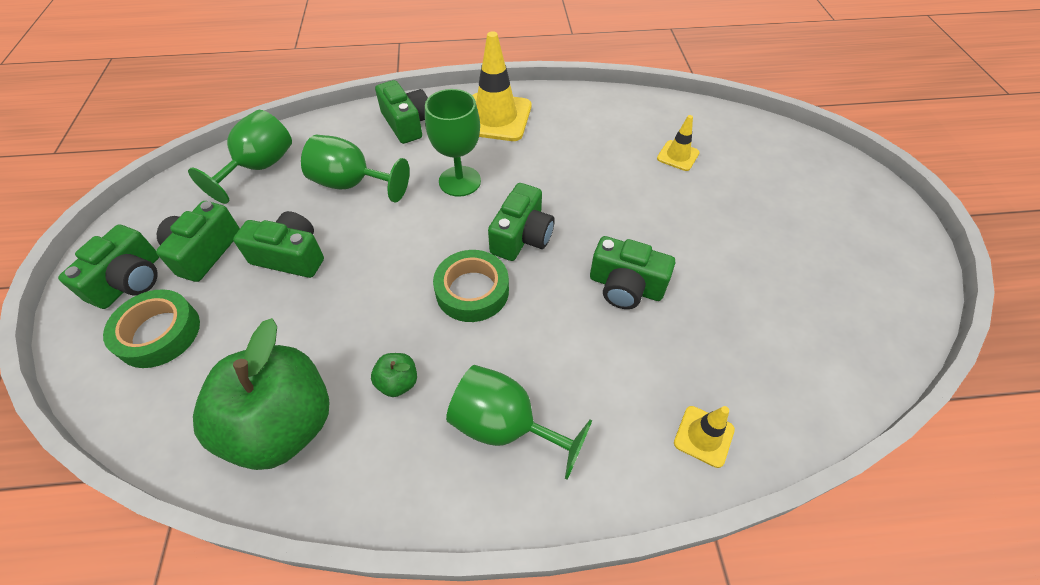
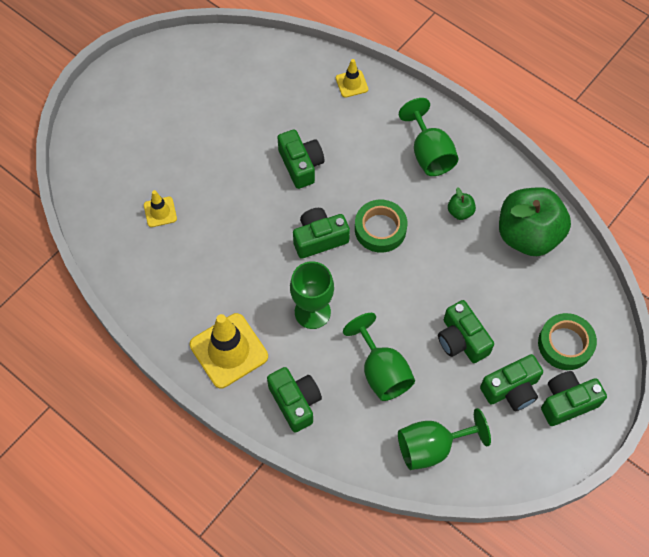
camera: 135 degrees left, 10 degrees up
green camera [375,80,428,144] -> green camera turned 135 degrees clockwise [267,367,322,432]

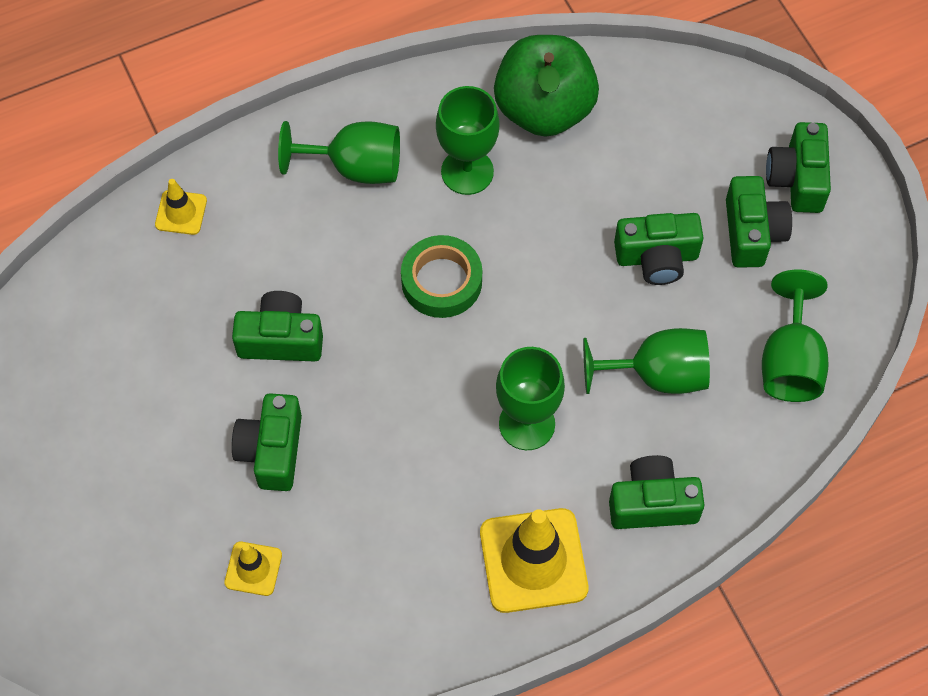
camera: 65 degrees left, 0 degrees up
green camera [293,208,350,259] -> green camera moved to [232,393,302,491]
green apple [448,187,476,220] -> green goblet [436,86,500,195]
green tape [538,313,597,370] -> none

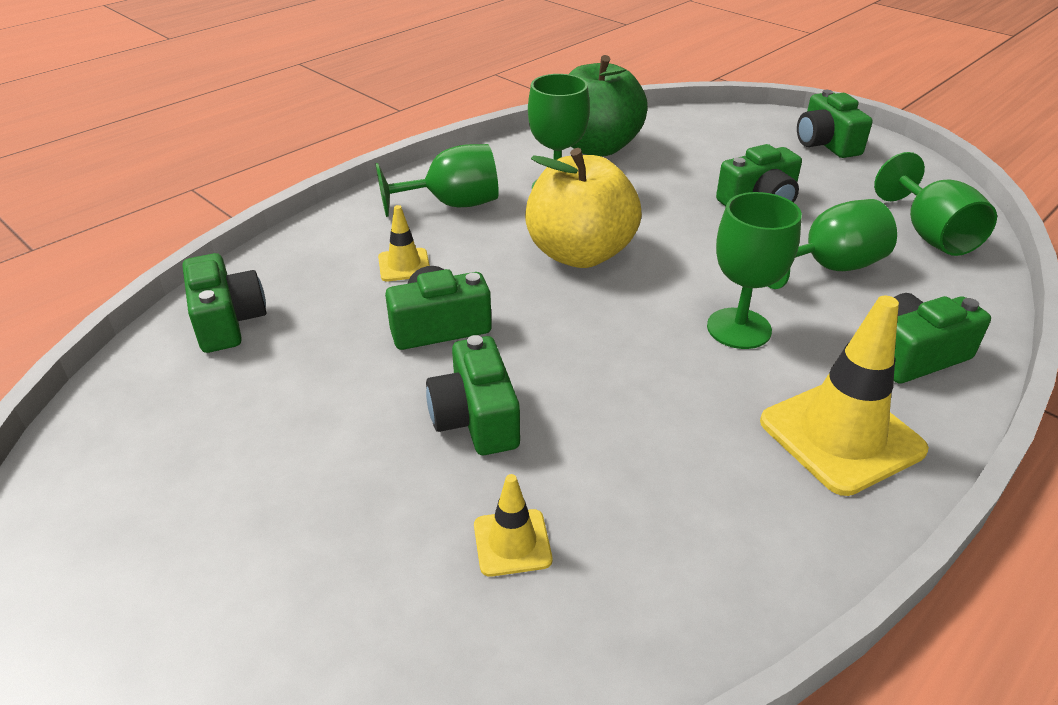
camera: 20 degrees left, 25 degrees down
yellow traffic cone [155,179,207,235] -> yellow traffic cone moved to [378,205,430,281]
green tape [401,235,482,318] -> yellow apple [525,148,642,268]
green camera [726,176,792,268] -> green camera moved to [182,253,267,353]

